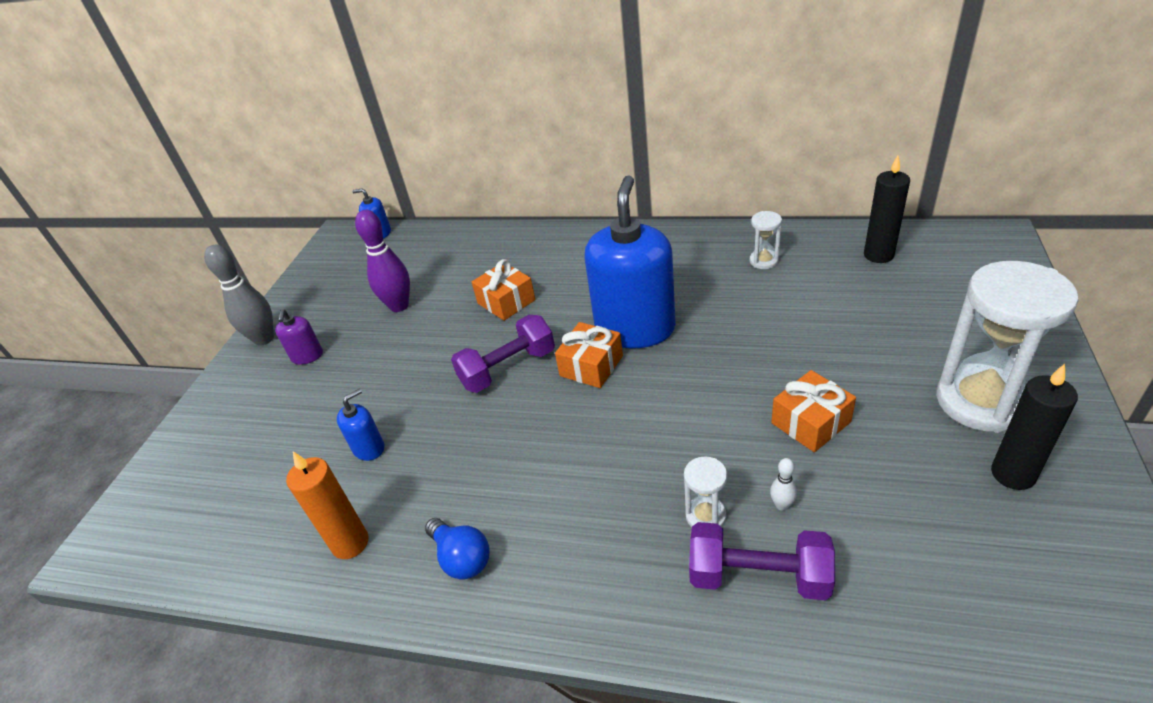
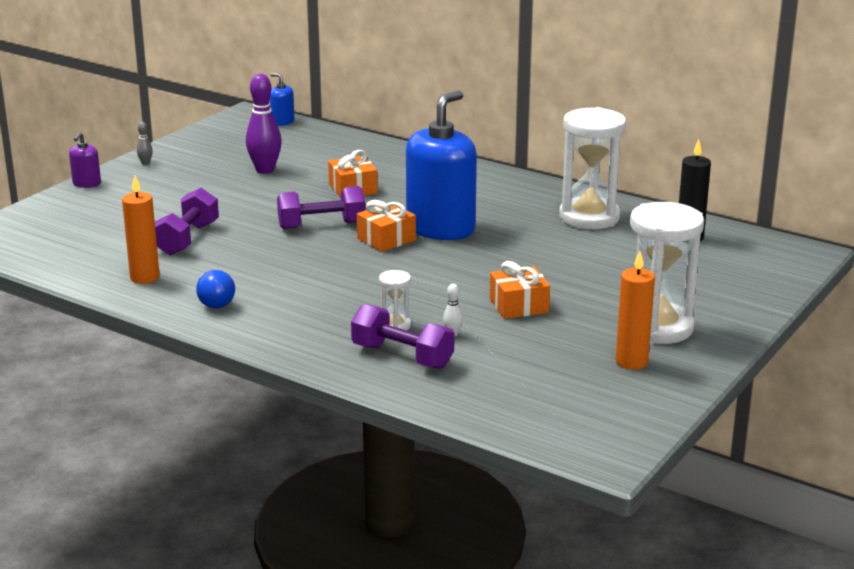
camera: 15 degrees right, 15 degrees down
grey bowling pin [204,244,274,346] -> grey bowling pin [137,122,153,165], size x0.44
purple soap dispenser [275,309,323,365] -> purple soap dispenser moved to [69,132,101,188]
blue soap dispenser [337,389,384,461] -> purple dumbbell [155,188,219,256]
white hourglass [750,211,782,269] -> white hourglass [559,107,626,229], size x2.23
black candle [991,364,1078,490] -> orange candle [616,251,655,370]

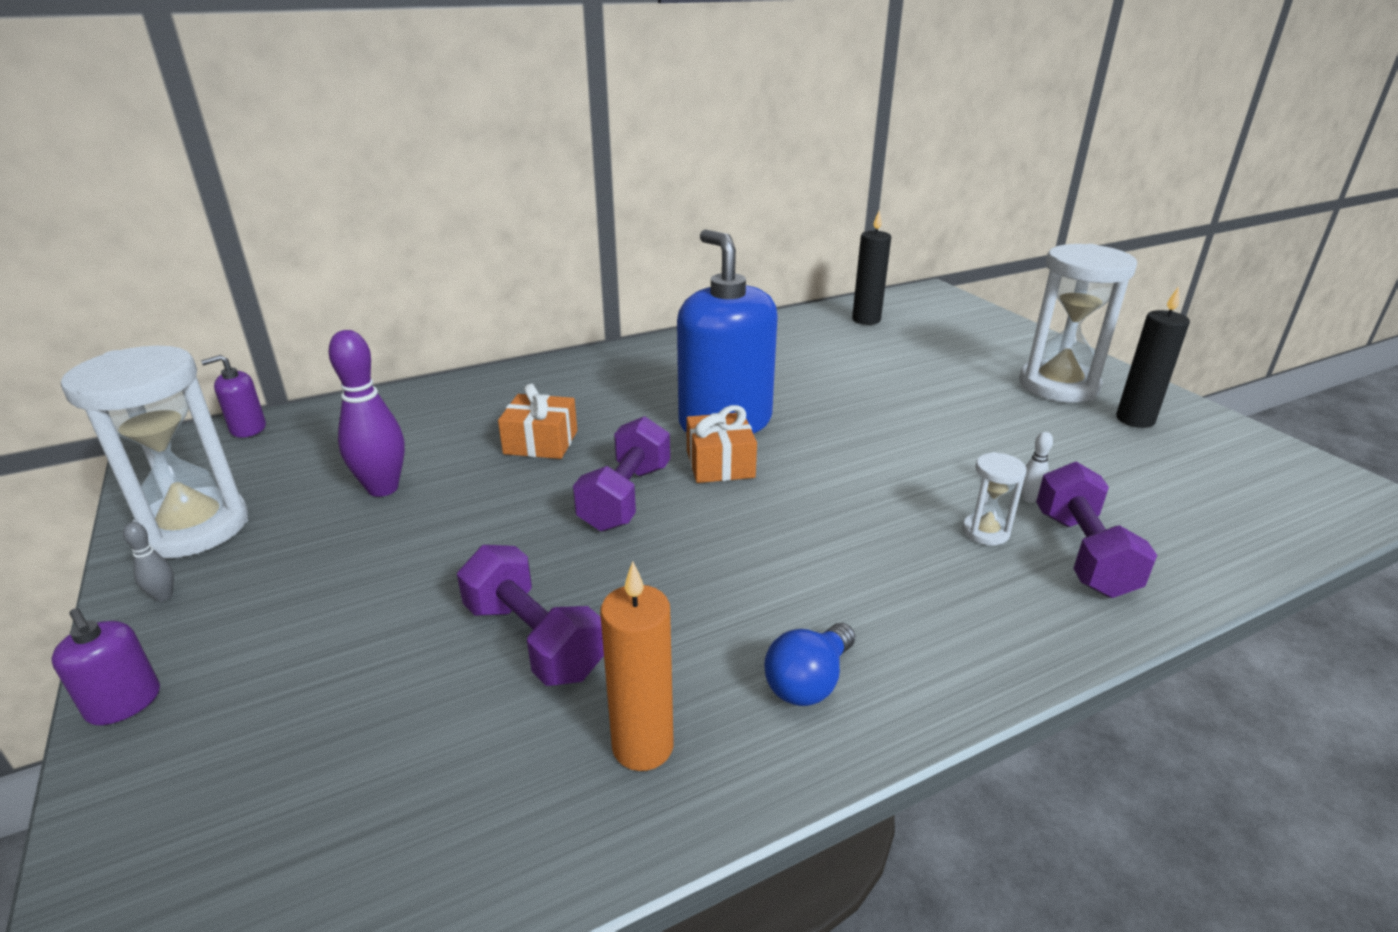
camera: 60 degrees left, 5 degrees up
blue light bulb [196,270,235,309] -> blue light bulb turned 120 degrees clockwise [764,623,855,706]
blue soap dispenser [270,73,294,126] -> purple soap dispenser [201,355,266,438]
purple dumbbell [351,304,454,369] -> purple dumbbell turned 60 degrees counterclockwise [1036,462,1157,598]
orange gift [490,261,550,319] -> none
white hourglass [559,107,626,229] -> white hourglass moved to [61,346,248,559]
orange candle [616,251,655,370] -> black candle [1116,286,1190,428]

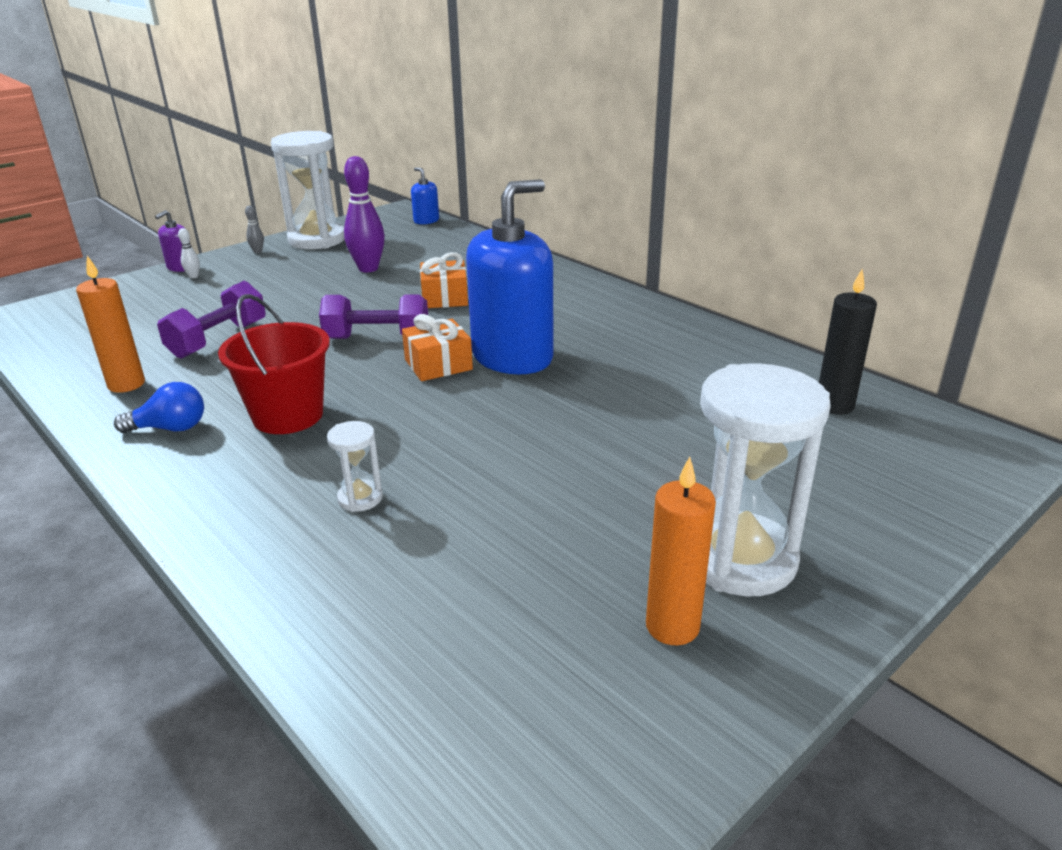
camera: 75 degrees right, 0 degrees up
purple soap dispenser [201,355,266,438] -> blue soap dispenser [411,167,439,225]
blue light bulb [764,623,855,706] -> blue light bulb turned 150 degrees clockwise [114,382,204,433]
white bowling pin [1021,432,1053,503] -> white bowling pin moved to [178,228,200,278]
purple dumbbell [1036,462,1157,598] -> none
black candle [1116,286,1190,428] -> orange candle [646,457,716,645]
none -> red bucket [218,294,330,434]

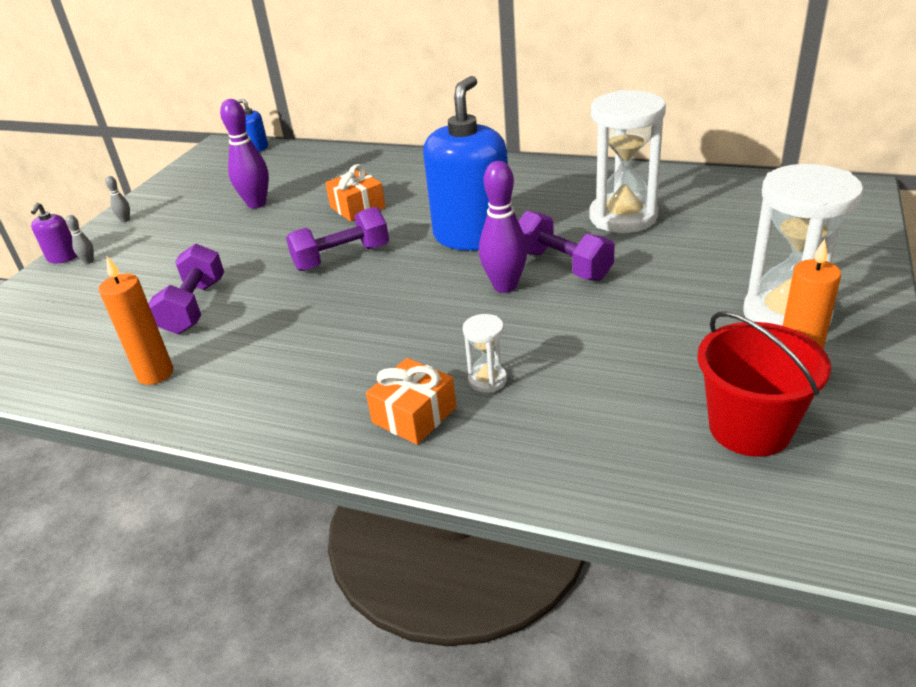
camera: 25 degrees left, 5 degrees up
blue light bulb [114,382,204,433] -> none
white bowling pin [178,228,200,278] -> grey bowling pin [66,215,94,264]
red bucket [218,294,330,434] -> red bucket moved to [697,311,831,457]
white hourglass [271,131,345,249] -> white hourglass moved to [590,90,666,233]
orange gift [402,314,473,381] -> orange gift moved to [366,358,456,445]
black candle [819,270,877,415] -> none
none -> purple bowling pin [479,161,527,293]
none -> purple dumbbell [518,211,615,281]

